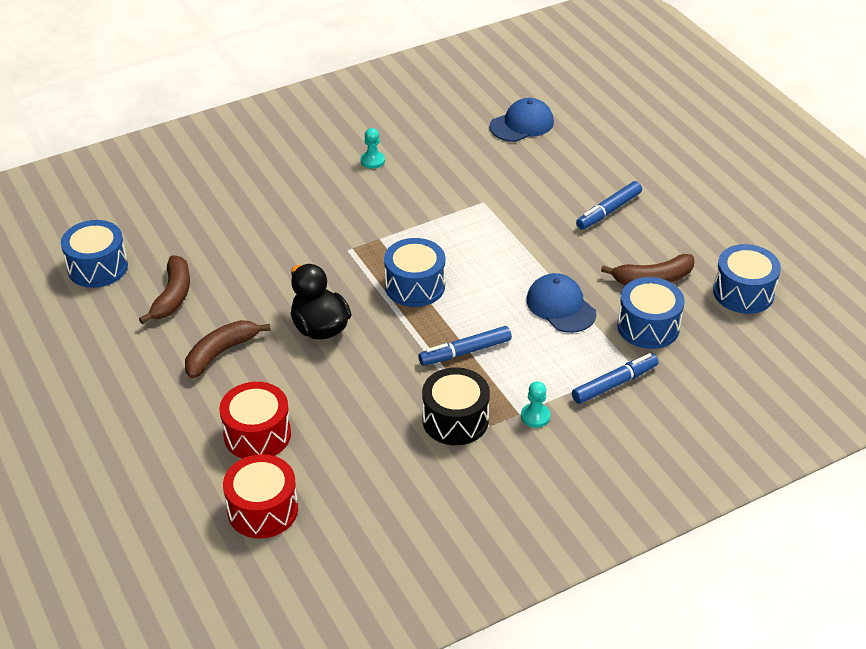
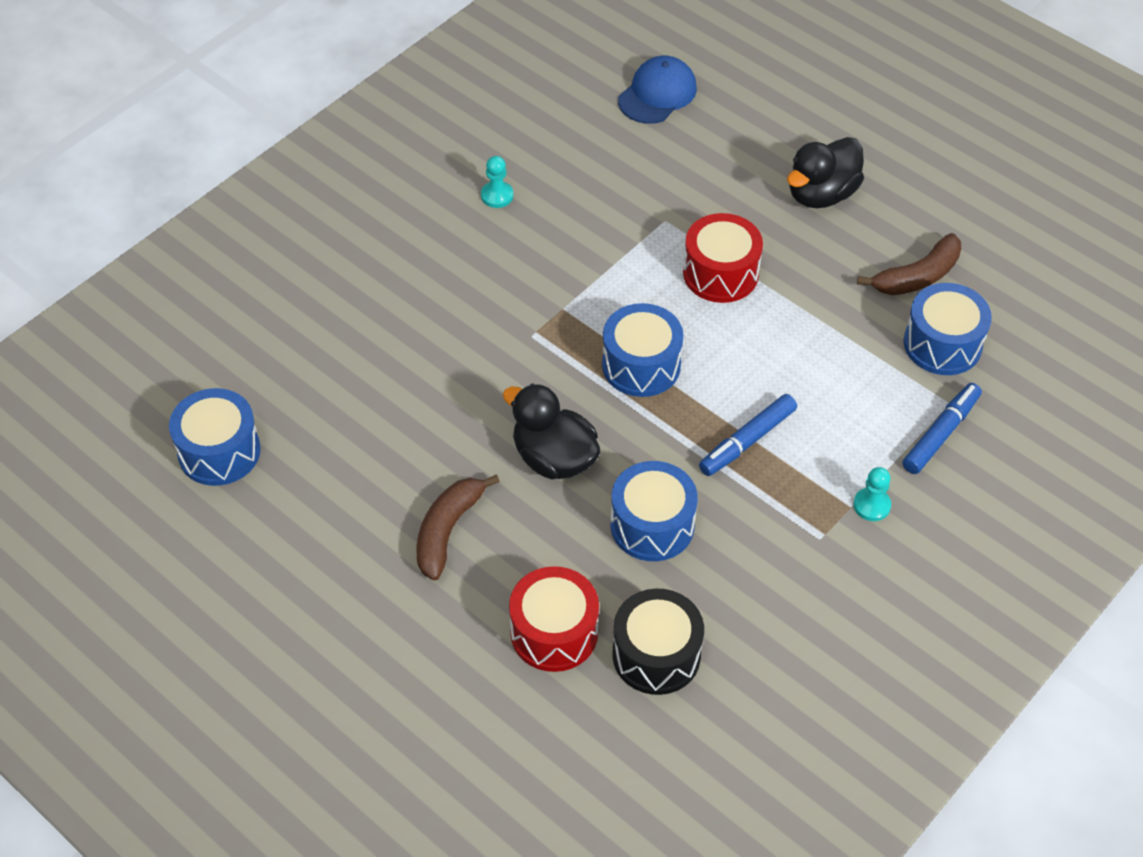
camera: 20 degrees left, 10 degrees up
brown banana [139,255,190,324] -> none
red drum [223,454,298,539] -> red drum moved to [683,213,763,303]
black drum [422,367,490,445] -> black drum moved to [612,588,704,695]
blue cap [526,273,596,333] -> none
blue marker [576,181,642,230] -> black duck [787,137,864,208]
blue drum [713,244,781,314] -> blue drum moved to [611,461,698,561]

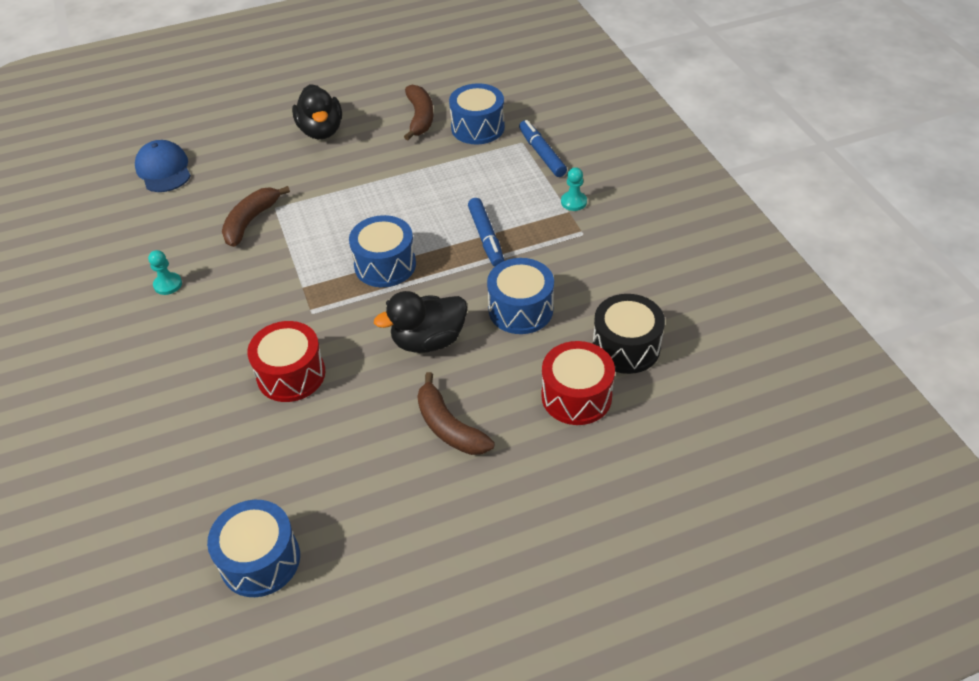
camera: 60 degrees left, 5 degrees down
red drum [683,213,763,303] -> red drum moved to [247,321,325,402]
none -> brown banana [222,186,290,247]

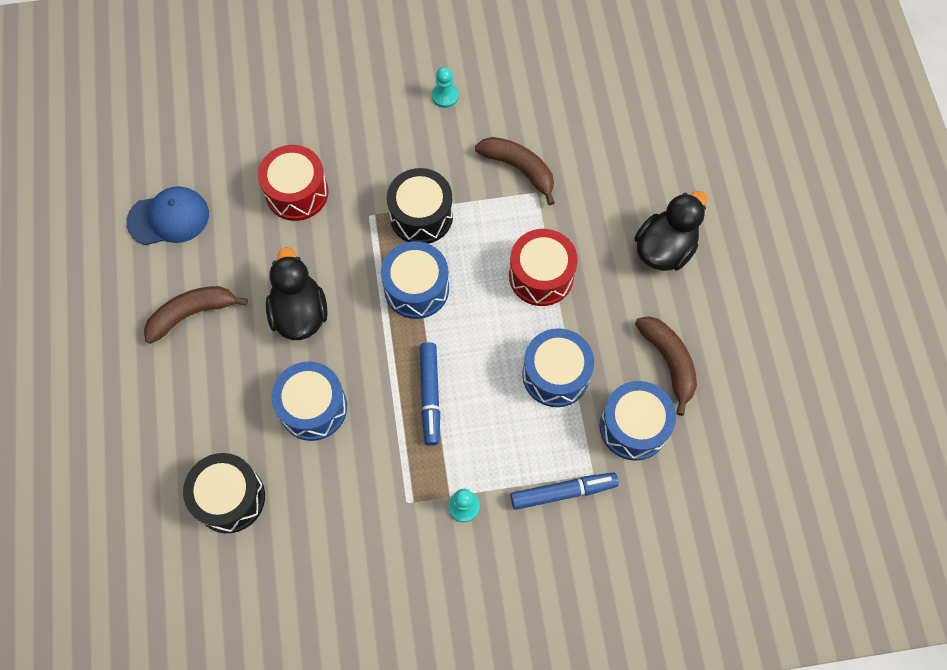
camera: 100 degrees right, 20 degrees up
blue cap [135,140,191,192] -> blue cap moved to [126,186,209,245]
blue drum [207,500,300,597] -> blue drum moved to [522,328,594,407]
black duck [292,84,342,139] -> black duck turned 135 degrees clockwise [635,191,707,271]
brown banana [404,85,433,140] -> brown banana turned 120 degrees counterclockwise [635,316,697,416]
blue marker [468,198,505,267] -> blue marker turned 90 degrees counterclockwise [420,342,440,446]
red drum [541,341,615,425] -> red drum moved to [509,229,578,306]
none -> black drum [387,168,453,244]

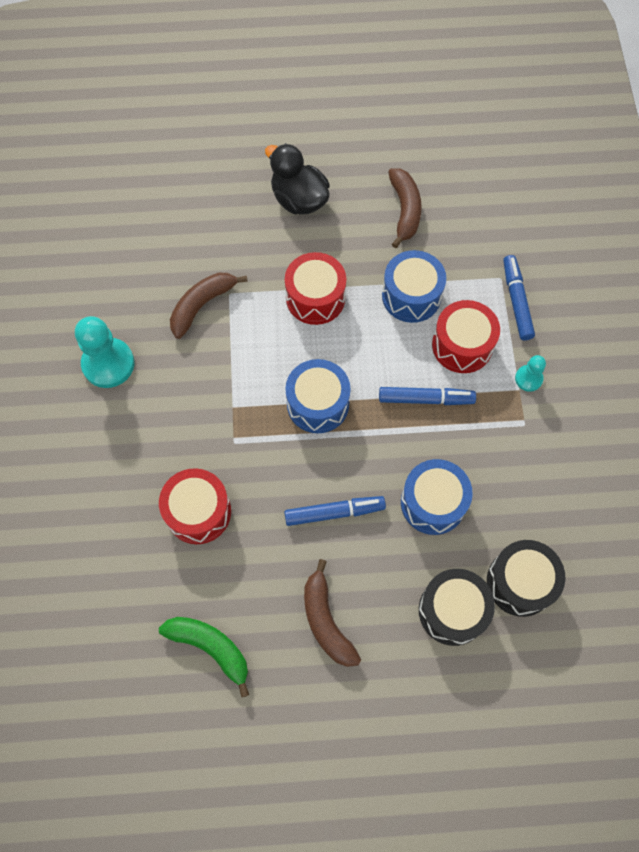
camera: 85 degrees left, 0 degrees up
blue cap [126,186,209,245] -> green banana [159,617,249,698]
black duck [266,247,328,340] -> blue marker [284,496,386,526]
black drum [387,168,453,244] -> black drum moved to [419,569,495,646]
turquoise pawn [432,67,459,108] -> turquoise pawn [75,316,134,388], size x1.91
blue drum [600,381,676,461] -> none
brown banana [635,316,697,416] -> brown banana turned 105 degrees clockwise [388,168,422,248]
none -> red drum [432,300,500,373]

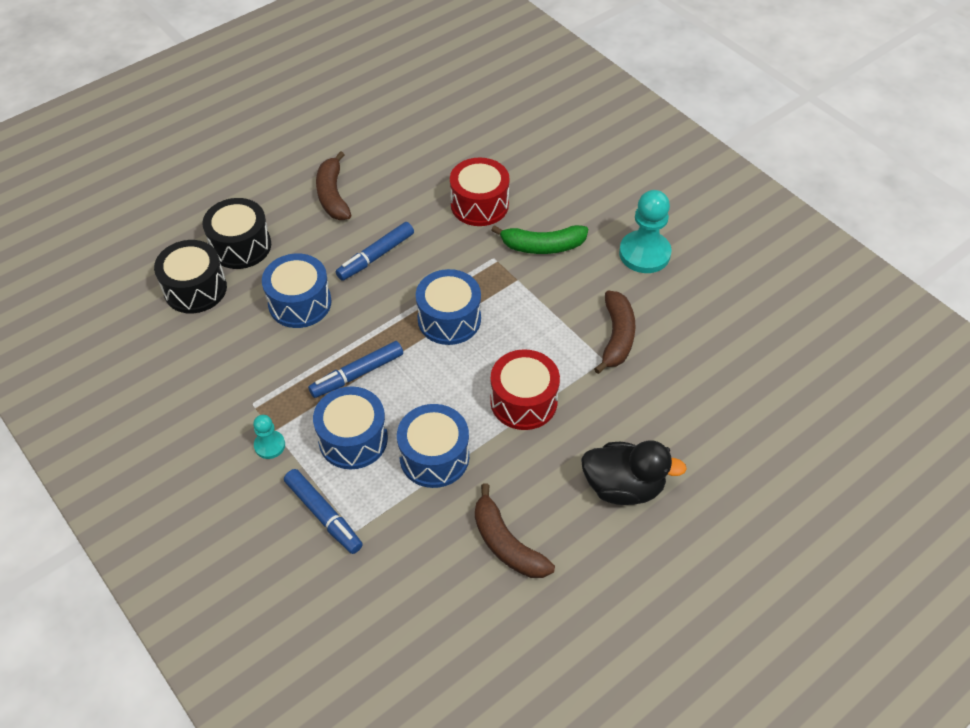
camera: 145 degrees right, 15 degrees down
green banana [159,617,249,698] -> green banana moved to [491,225,588,254]
brown banana [304,559,361,667] -> brown banana turned 135 degrees counterclockwise [316,151,351,220]
red drum [432,300,500,373] -> blue drum [313,386,388,469]

